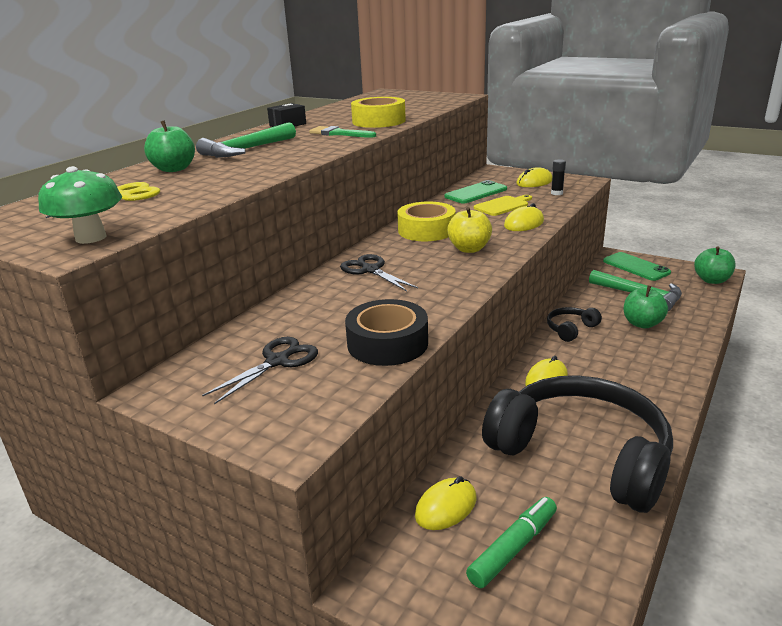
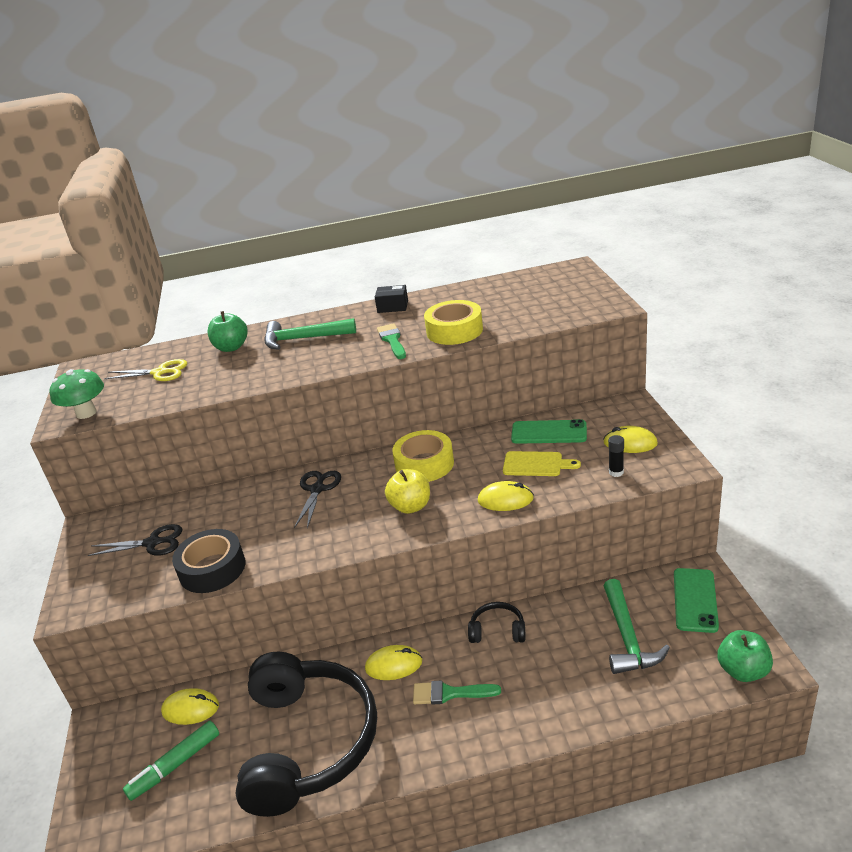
camera: 50 degrees right, 5 degrees up
green marker [466,497,557,588] -> green marker turned 135 degrees clockwise [123,721,219,801]
green apple [624,286,668,328] -> none
none -> green brush [413,681,501,705]

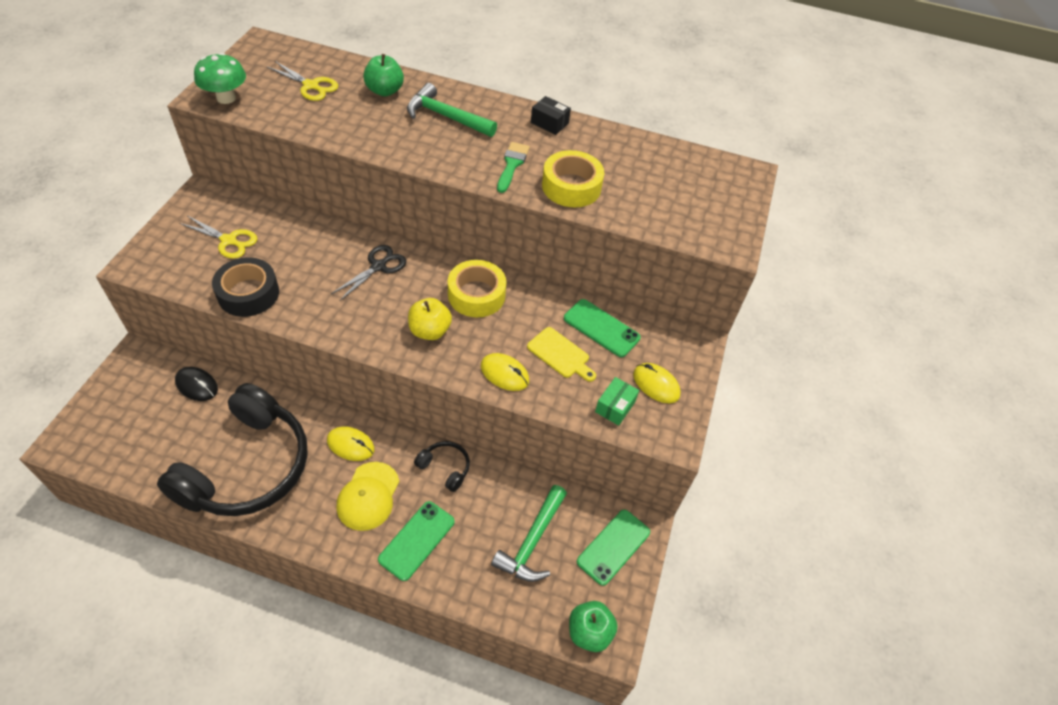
camera: 20 degrees right, 20 degrees up
black scissors [88,524,183,556] -> yellow scissors [179,216,257,259]
green marker [123,721,219,801] -> none
yellow mouse [161,688,219,725] -> black mouse [175,367,218,401]
green brush [413,681,501,705] -> yellow cap [337,462,400,531]
black glue stick [608,435,624,477] -> green box [595,377,639,426]
none -> green phone [378,501,455,581]

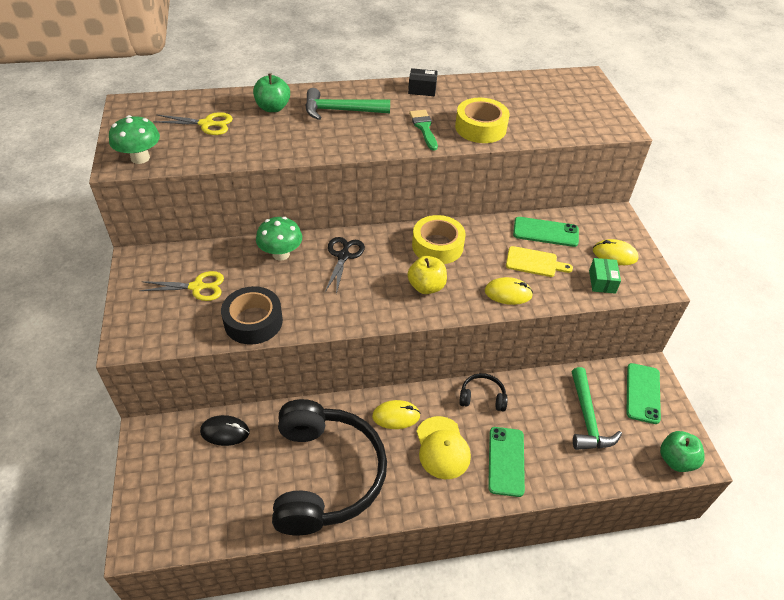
camera: 25 degrees left, 5 degrees down
none -> green mushroom [256,217,302,261]

